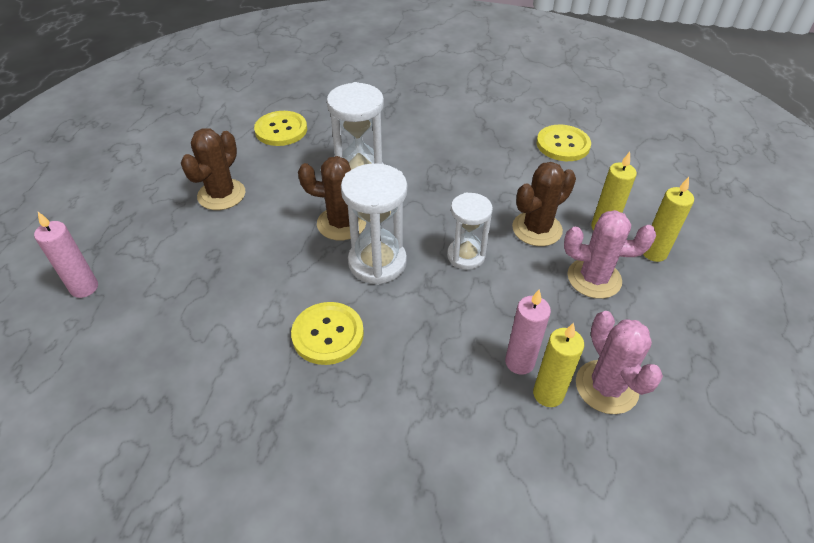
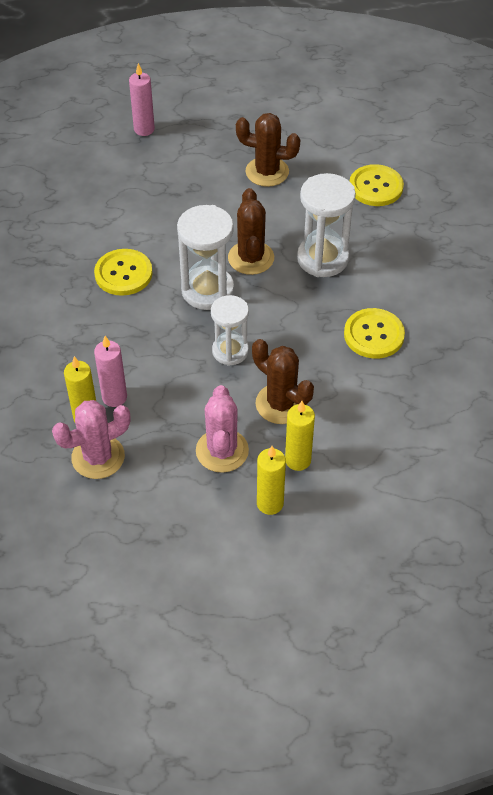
camera: 80 degrees right, 5 degrees up
yellow button [537,125,591,161] -> yellow button moved to [344,308,405,359]

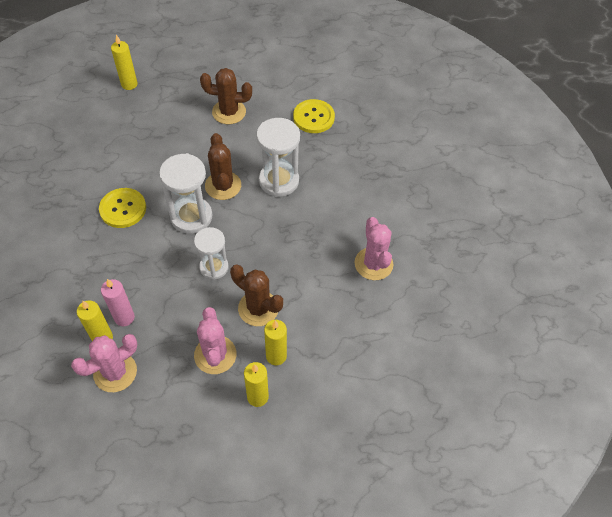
camera: 10 degrees left, 5 degrees up
pink candle [129,63,155,136] -> yellow candle [111,35,138,90]
yellow button [344,308,405,359] -> none
none -> pink cactus [355,217,394,280]

